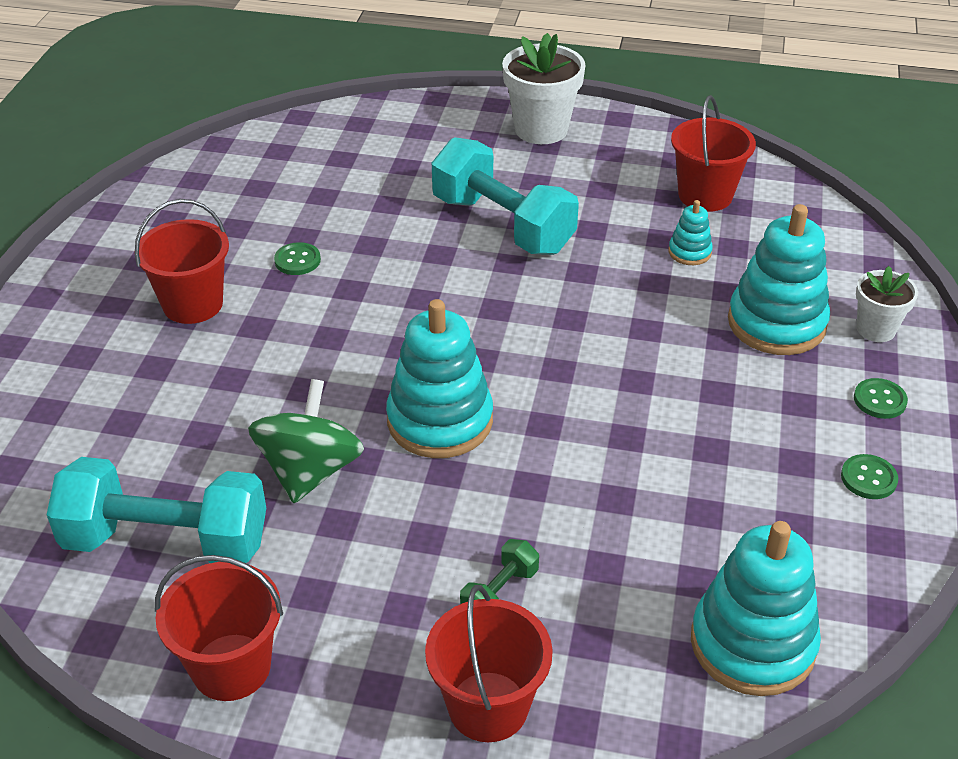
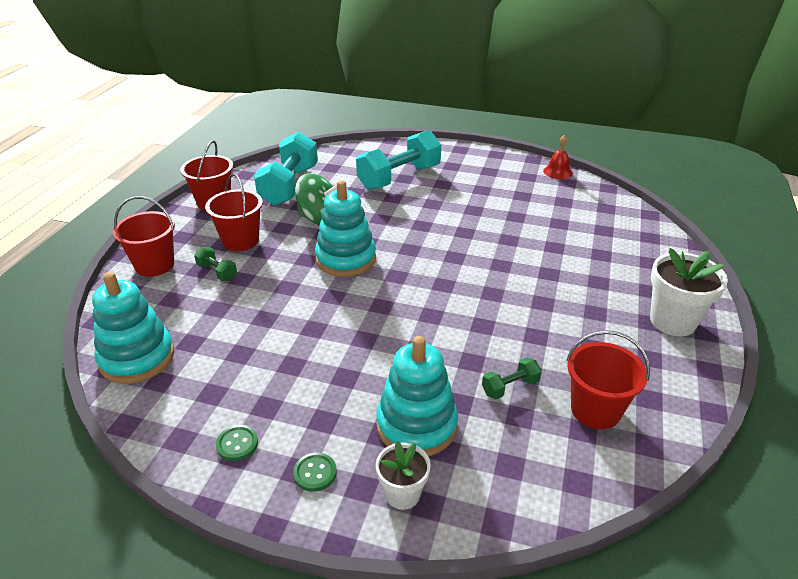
camera: 95 degrees right, 5 degrees down
red bucket [134,199,229,324] -> red bucket moved to [205,174,263,251]
green button [274,242,321,275] -> none
turquoise dumbbell [432,137,579,255] -> turquoise dumbbell moved to [356,130,441,190]
turquoise stacking toy [669,200,713,265] -> green dumbbell [482,357,542,399]
none -> red bell [543,135,573,179]

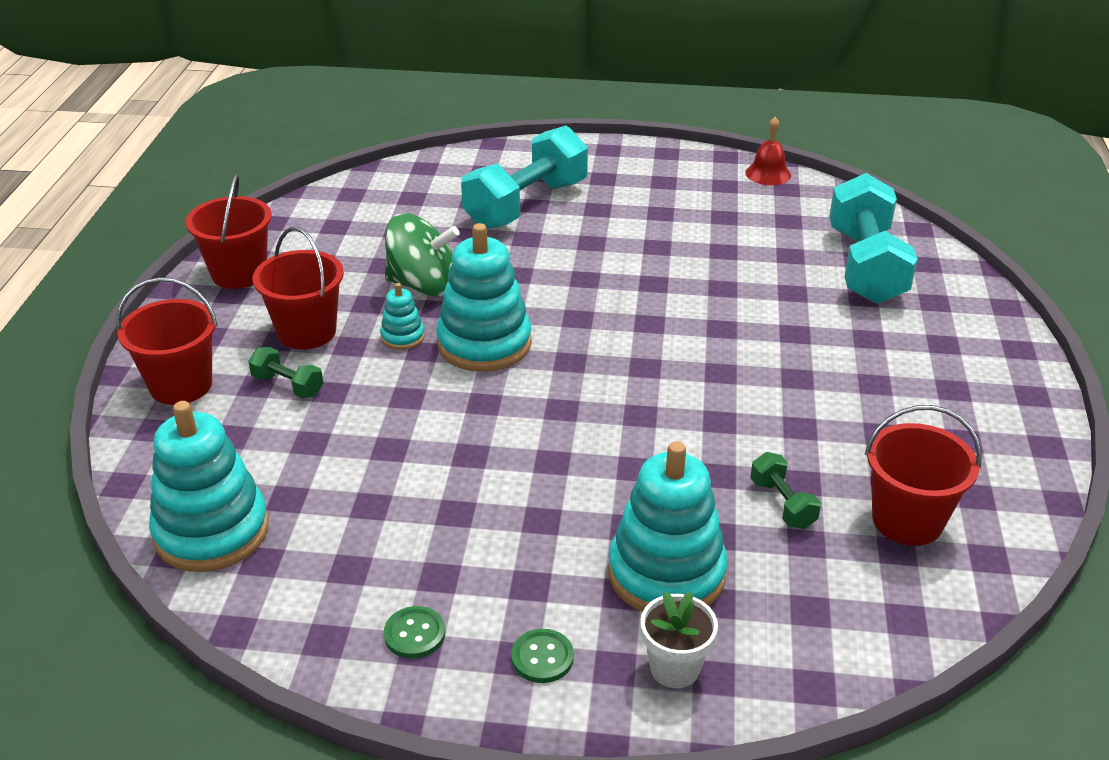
camera: 10 degrees left, 0 degrees up
turquoise dumbbell [254,132,318,206] -> turquoise dumbbell moved to [829,173,918,304]
green dumbbell [482,357,542,399] -> green dumbbell turned 75 degrees counterclockwise [750,452,821,529]
white flower pot [650,248,728,336] -> none
none -> turquoise stacking toy [380,283,425,350]

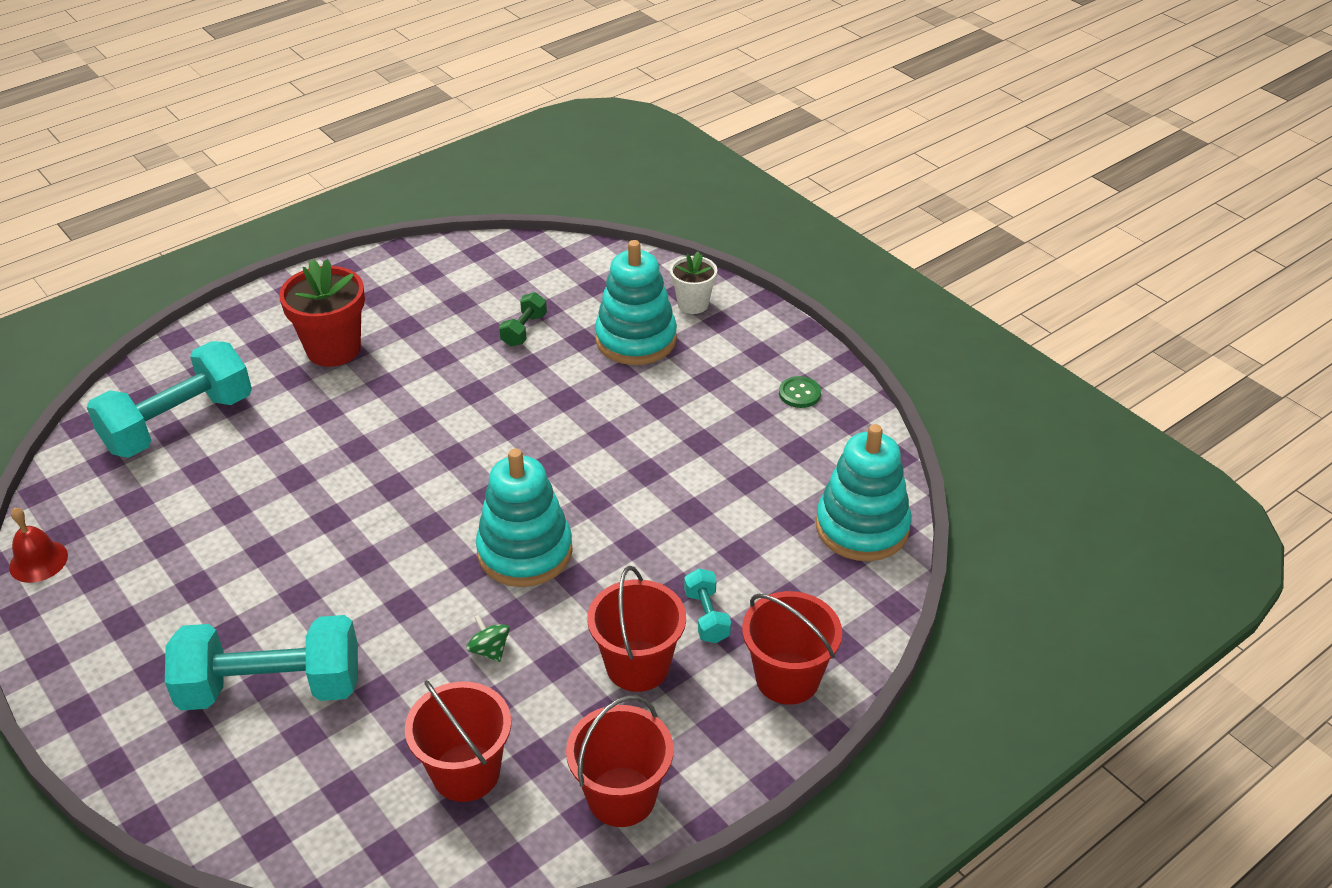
camera: 135 degrees left, 5 degrees up
green dumbbell [248,347,323,398] -> turquoise dumbbell [684,568,731,643]
turquoise stacking toy [380,283,425,350] -> none
green spinning top [385,213,460,296] -> green spinning top [466,615,510,662], size x0.45
green button [511,629,574,683] -> none
red bucket [865,405,982,546] -> red bucket moved to [405,680,511,802]
none -> red flower pot [279,259,365,367]

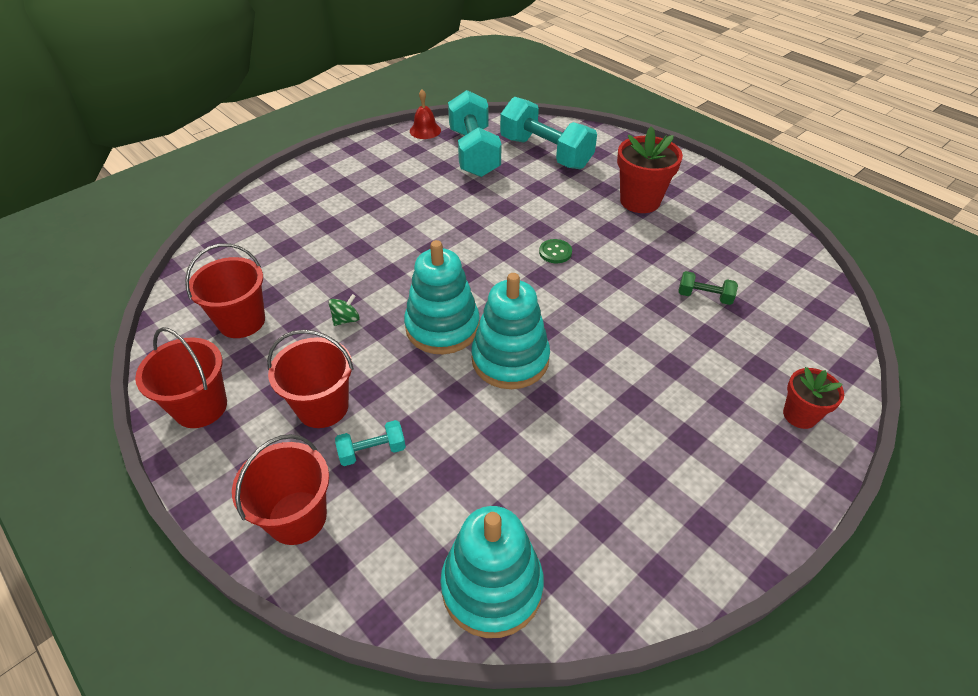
camera: 85 degrees right, 5 degrees up
turquoise dumbbell [165,615,358,710] -> turquoise dumbbell moved to [448,90,502,177]
turquoise stacking toy [595,240,677,365] -> turquoise stacking toy moved to [472,273,550,389]
white flower pot [670,252,717,314] -> red flower pot [783,367,844,429]
green button [779,376,821,408] -> green button moved to [539,239,572,263]

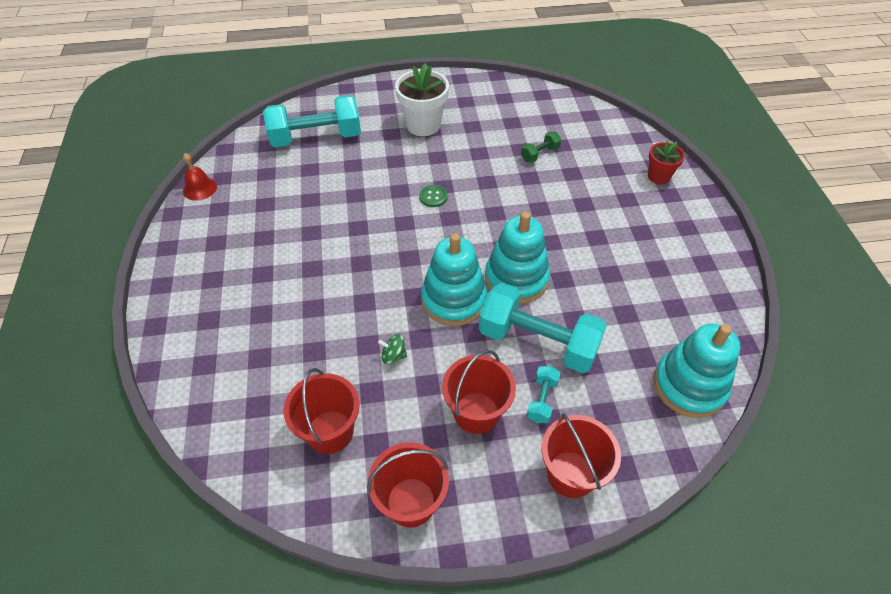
camera: 55 degrees left, 5 degrees up
green spinning top [329,294,360,326] -> green spinning top turned 75 degrees counterclockwise [378,334,407,364]
turquoise dumbbell [448,90,502,177] -> turquoise dumbbell moved to [479,283,607,373]
red flower pot [617,126,683,213] -> white flower pot [395,63,449,136]

